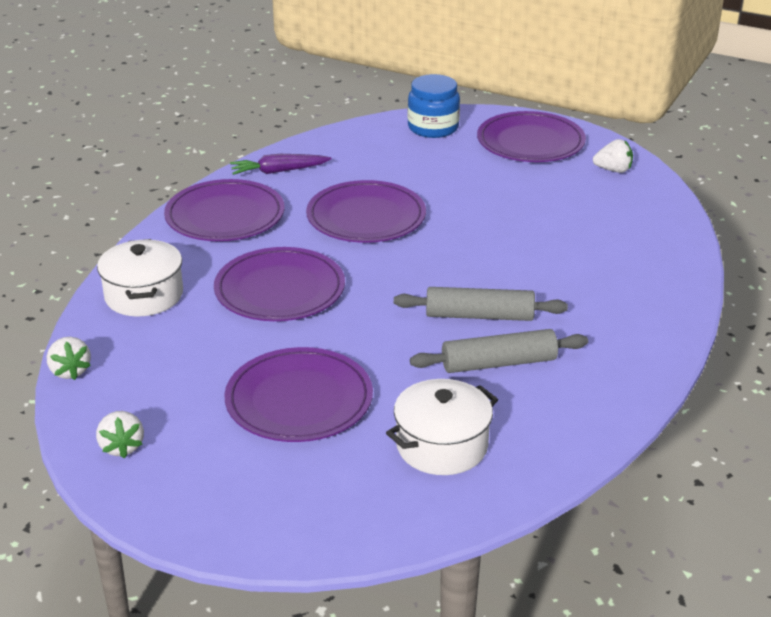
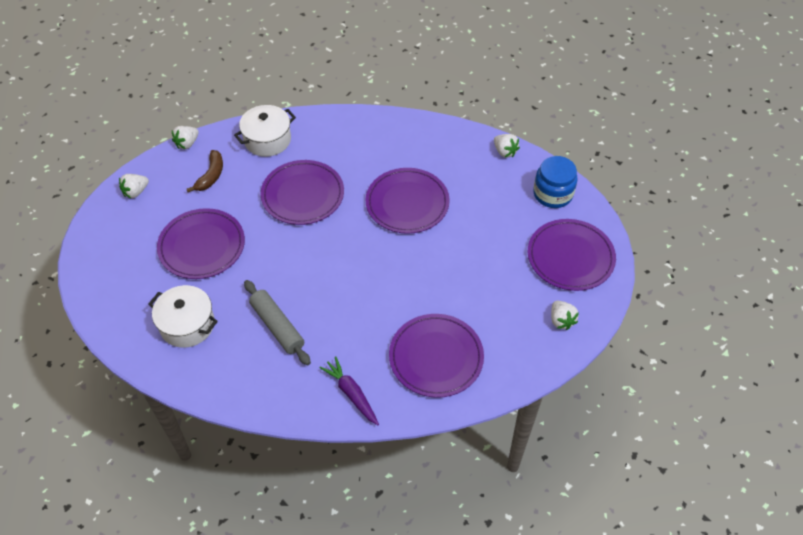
camera: 65 degrees right, 20 degrees up
purple plate [164,179,285,241] -> purple plate moved to [389,314,484,398]
purple carrot [230,154,332,175] -> purple carrot moved to [319,356,379,425]
grey rolling pin [394,287,568,321] -> none
none -> brown banana [186,150,223,192]
none -> white strawberry [494,134,520,158]

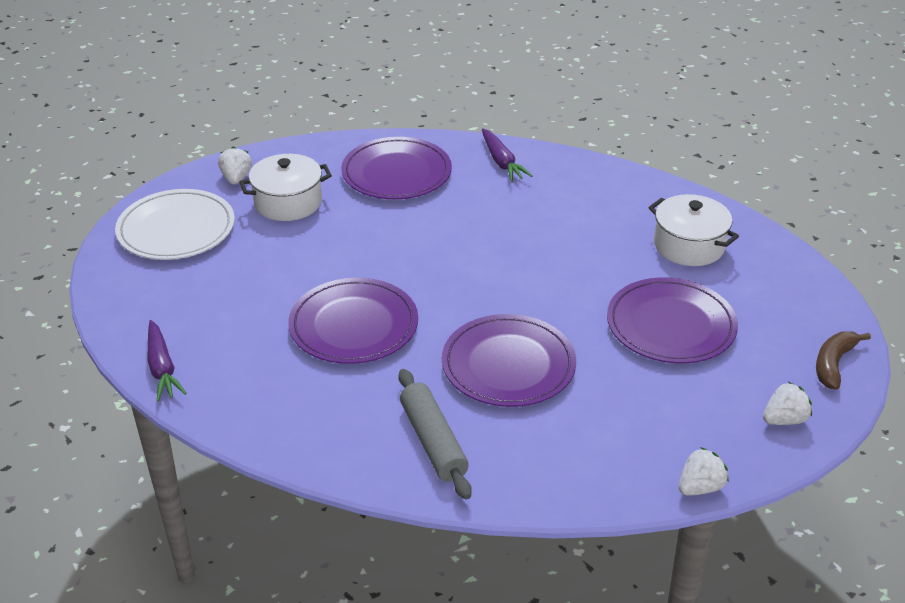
camera: 165 degrees left, 15 degrees down
brown banana [186,150,223,192] -> brown banana moved to [816,332,871,390]
white pot [234,105,296,157] -> white pot moved to [239,154,332,221]
grey rolling pin [244,280,311,365] -> grey rolling pin moved to [398,369,472,500]
white strawberry [494,134,520,158] -> purple carrot [148,320,187,402]
purple plate [528,219,616,291] -> white plate [115,189,235,260]
blue jar [533,156,577,208] -> none

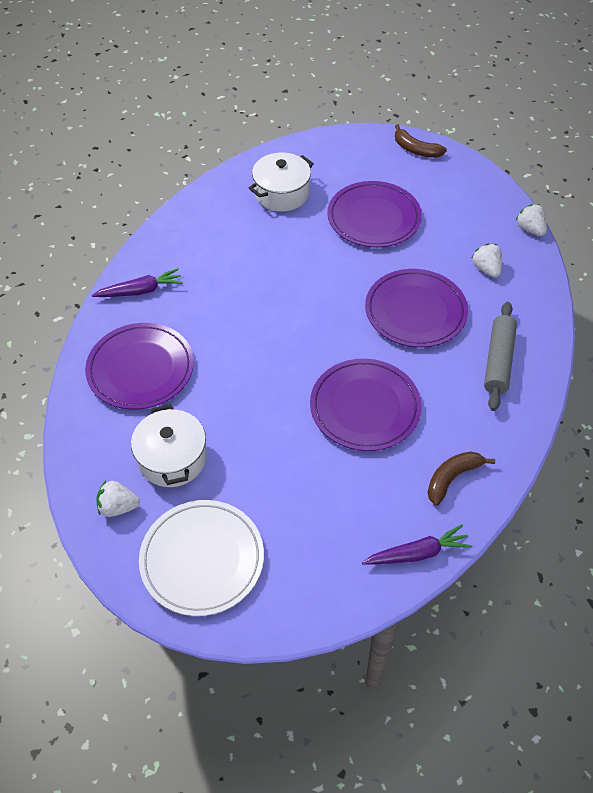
camera: 85 degrees left, 15 degrees up
grey rolling pin [398,369,472,500] -> grey rolling pin turned 60 degrees counterclockwise [484,302,517,411]
white strawberry [763,382,812,425] -> white strawberry moved to [472,243,502,277]
none -> brown banana [428,451,495,506]

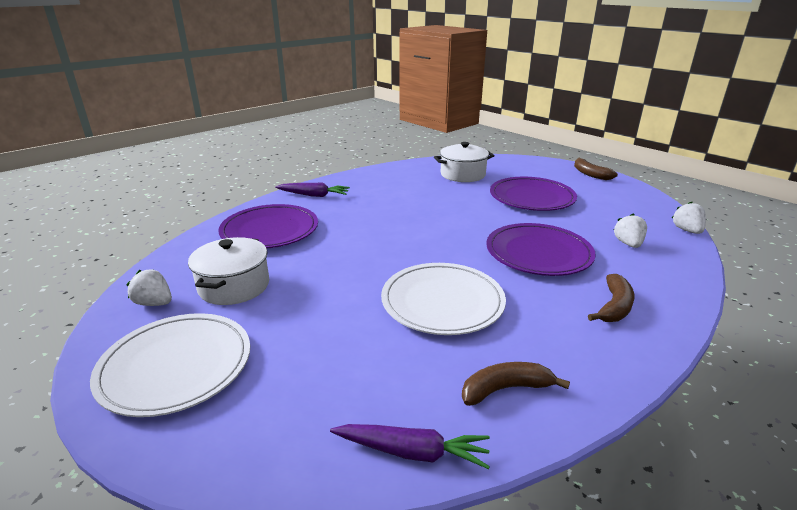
camera: 25 degrees right, 25 degrees down
purple plate [310,359,422,451] -> white plate [381,263,506,335]
grey rolling pin [484,302,517,411] -> brown banana [588,274,634,322]

